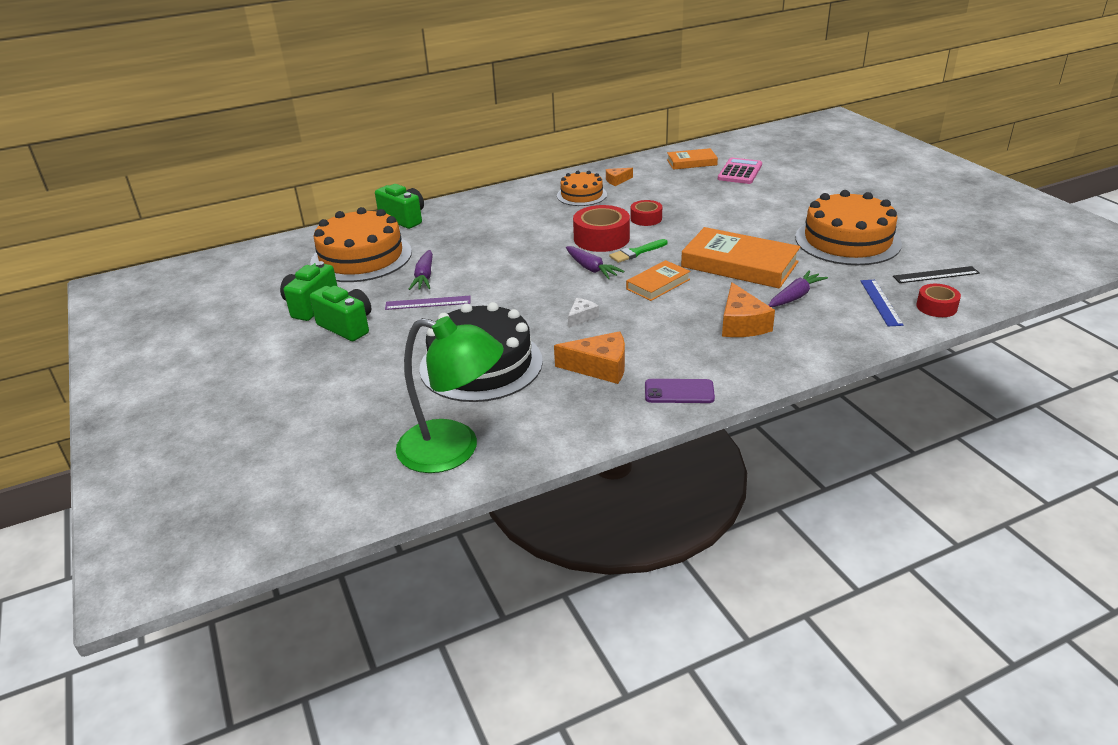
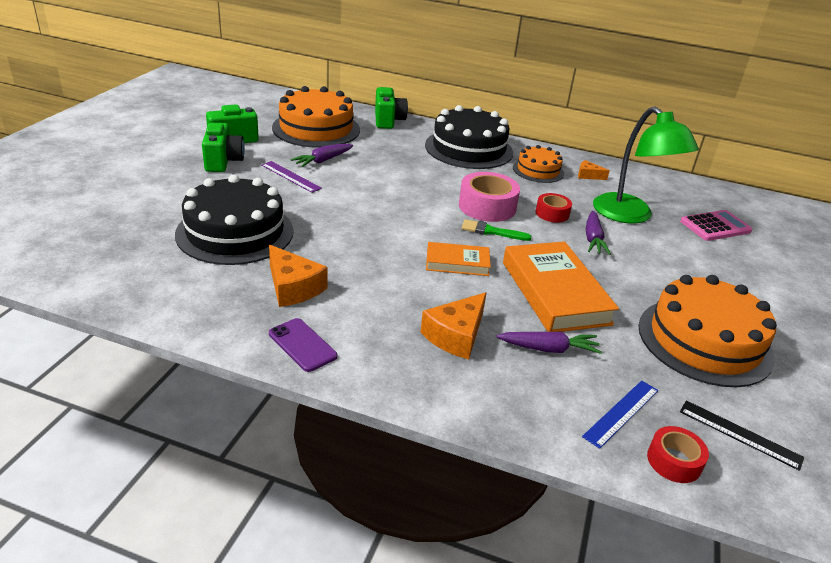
camera: 40 degrees right, 0 degrees up
green lamp [396,316,504,473] -> green lamp moved to [593,106,699,224]
purple carrot [566,246,625,279] -> purple carrot moved to [586,211,611,255]
white cheese [568,298,599,328] -> none
red tape [573,205,630,252] -> pink tape [459,172,520,222]
orange book [667,148,718,170] -> none
none -> black cake [425,105,513,169]

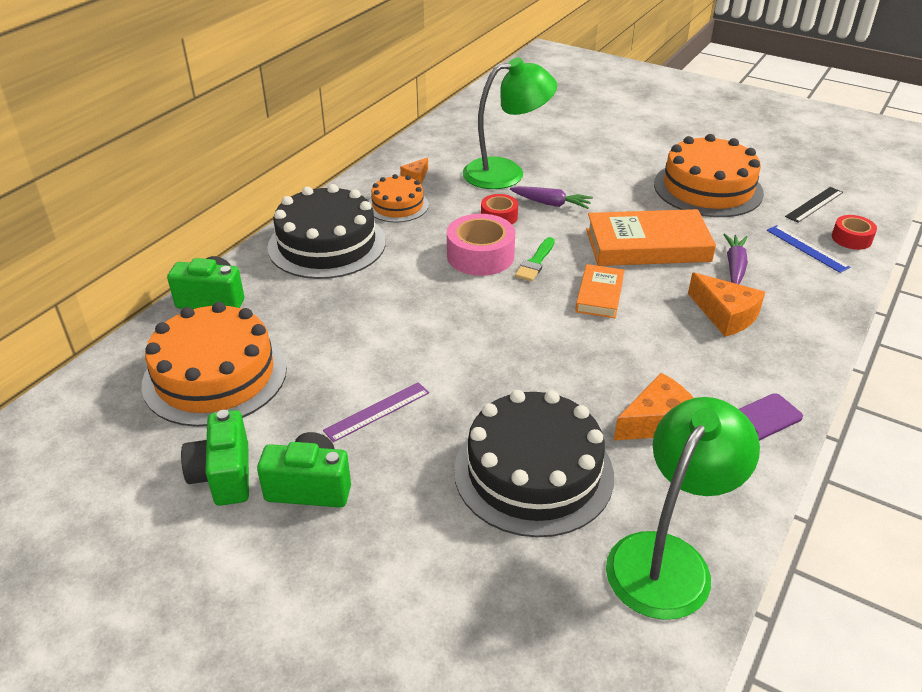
camera: 75 degrees left, 5 degrees up
purple carrot [290,144,353,167] -> none
pink calculator [680,210,752,241] -> none
none -> green lamp [606,397,760,620]

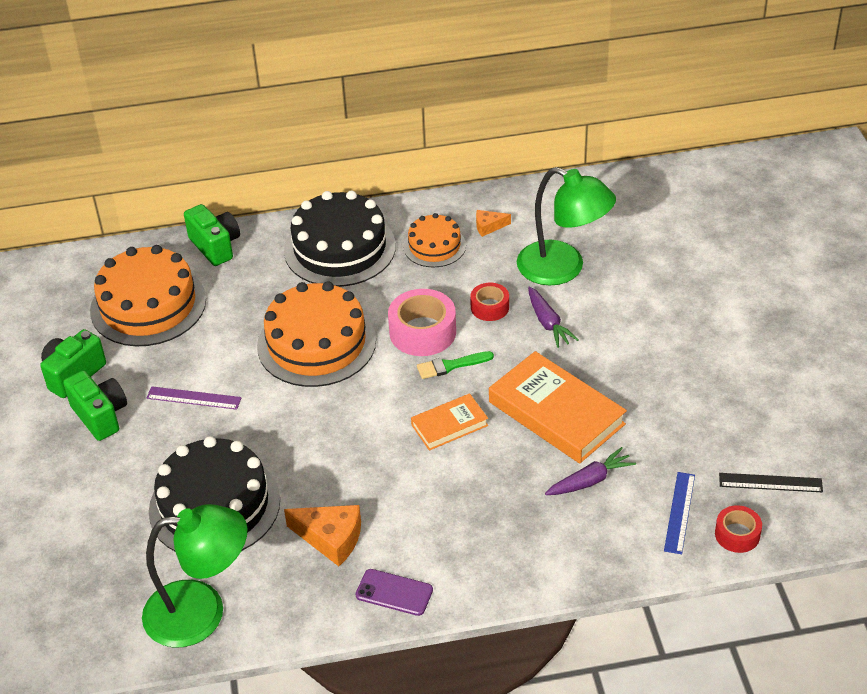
camera: 50 degrees right, 5 degrees up
orange cake [654,134,764,217] -> orange cake moved to [257,281,376,387]
orange cheese [688,272,765,337] -> none

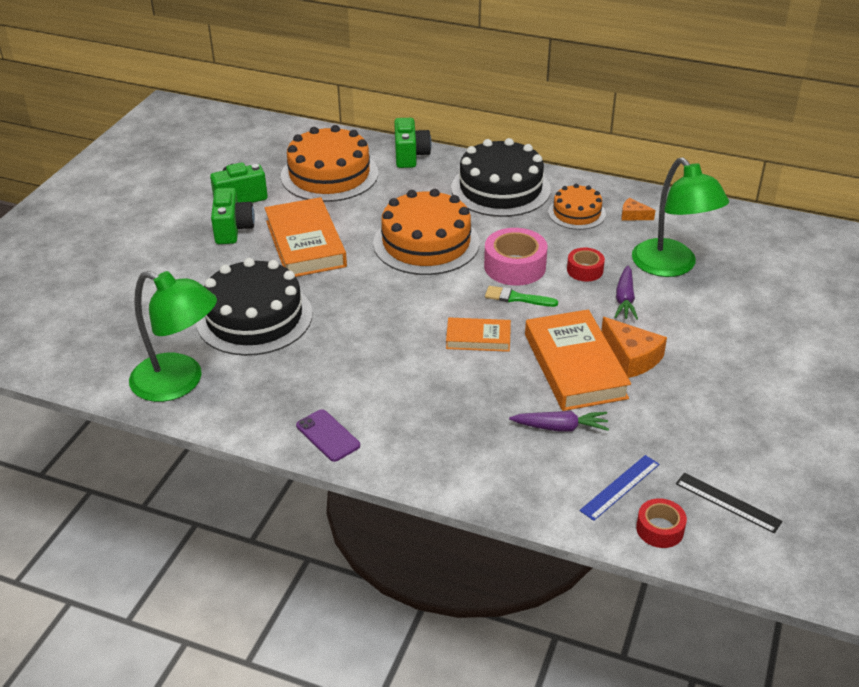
camera: 30 degrees right, 5 degrees down
purple ruler [146,386,242,410] -> orange book [265,197,347,277]
orange cheese [284,505,361,566] -> orange cheese moved to [601,317,667,378]

